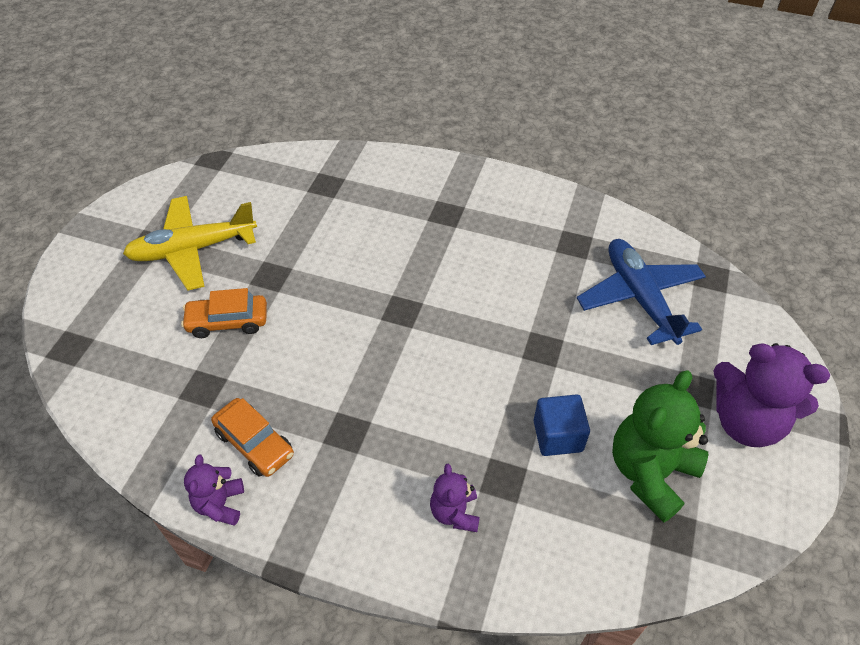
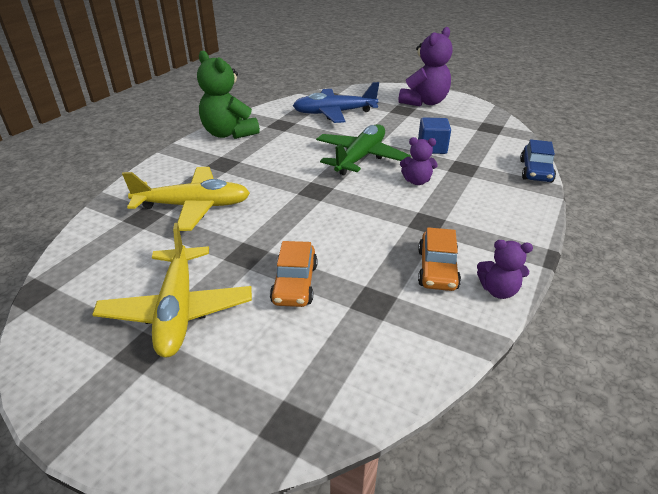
camera: 80 degrees left, 15 degrees down
orange car [211,398,294,477] -> orange car turned 135 degrees clockwise [418,227,461,291]
purple teddy bear [430,464,480,532] -> purple teddy bear moved to [400,137,438,185]
green teddy bear [612,370,708,522] -> green teddy bear moved to [197,51,260,139]
none -> yellow plane [122,167,250,231]
none -> green plane [316,124,411,175]
none -> blue car [520,139,556,183]

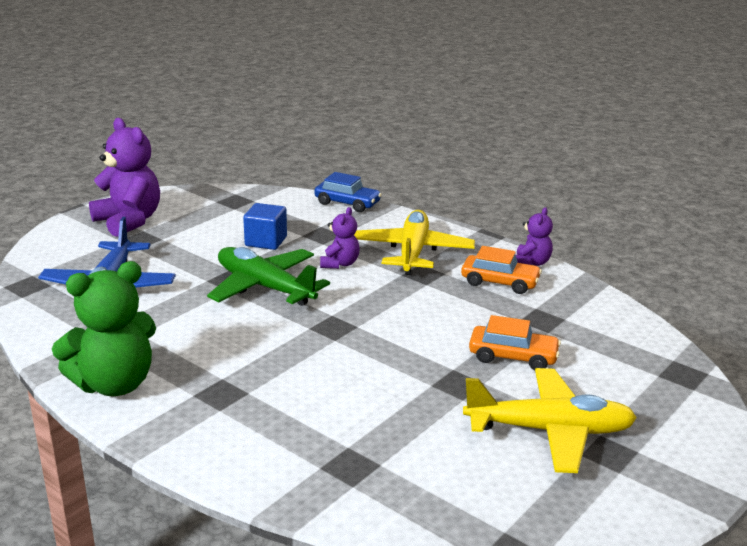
camera: 80 degrees left, 10 degrees down
yellow plane [122,167,250,231] -> yellow plane moved to [354,210,475,275]

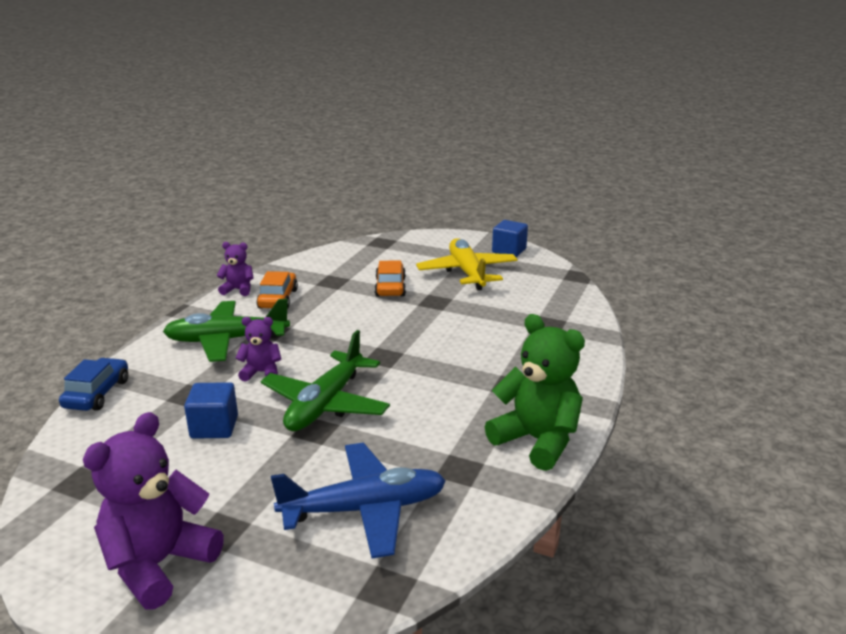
camera: 105 degrees left, 0 degrees up
yellow plane [354,210,475,275] -> green plane [163,299,290,362]
none -> blue cube [492,220,528,257]

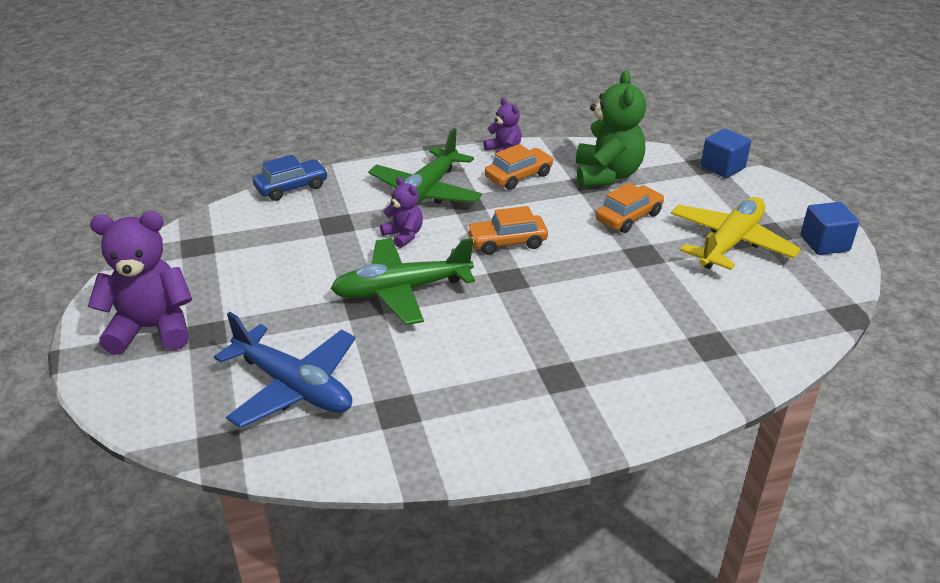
camera: 50 degrees right, 10 degrees up
green plane [163,299,290,362] -> green plane turned 105 degrees counterclockwise [368,128,482,205]
blue cube [184,382,238,439] -> blue cube moved to [701,129,751,178]
green teddy bear [485,314,585,471] -> green teddy bear moved to [576,71,646,188]
none -> orange car [467,206,548,255]

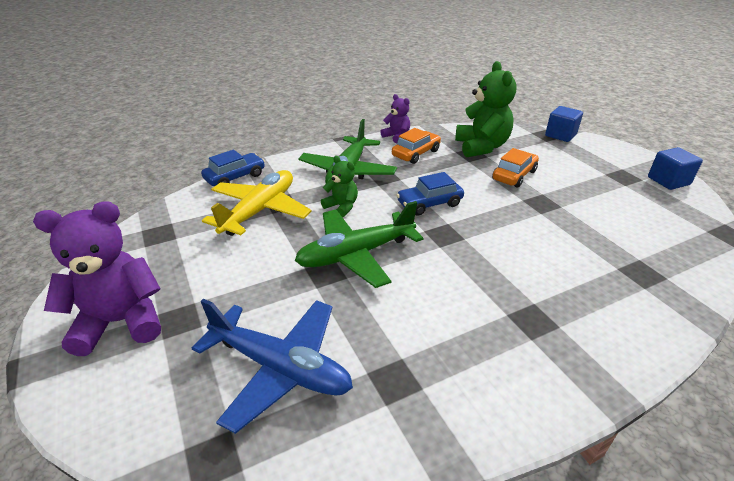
camera: 10 degrees left, 0 degrees up
purple teddy bear [380,177,423,248] -> green teddy bear [321,156,358,217]
orange car [467,206,548,255] -> blue car [396,172,464,216]
yellow plane [671,197,801,270] -> yellow plane moved to [202,170,312,236]

